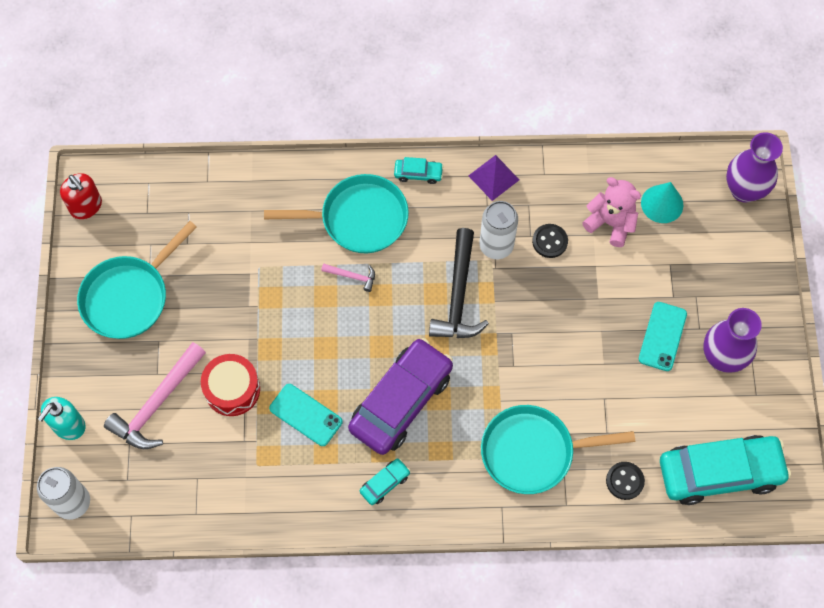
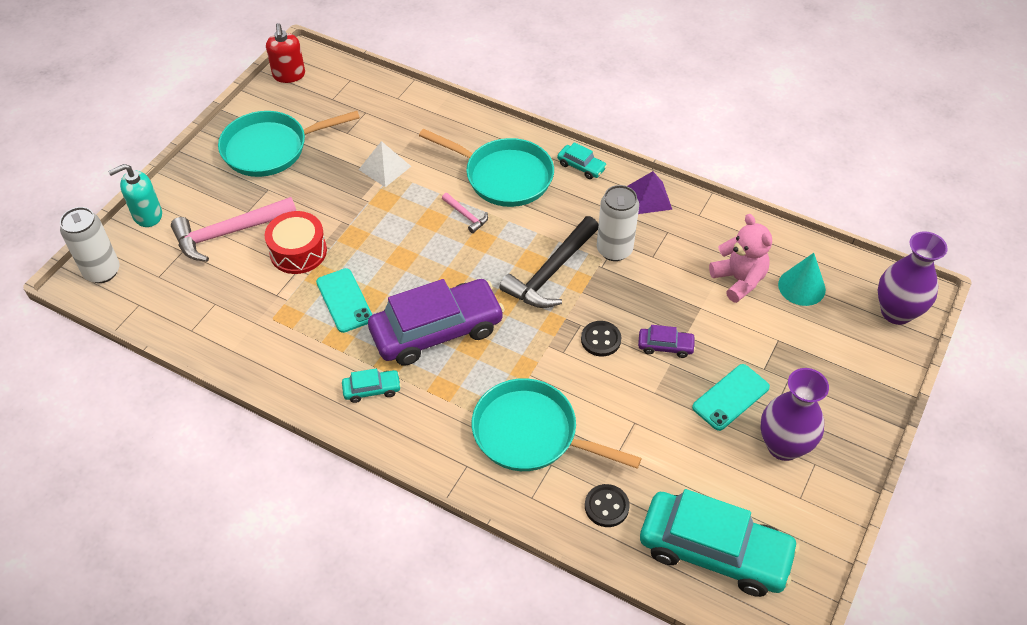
camera: 30 degrees right, 15 degrees down
black button [532,224,568,258] -> black button moved to [581,321,621,357]
none -> white pyramid [359,141,411,187]
none -> purple car [638,325,696,358]

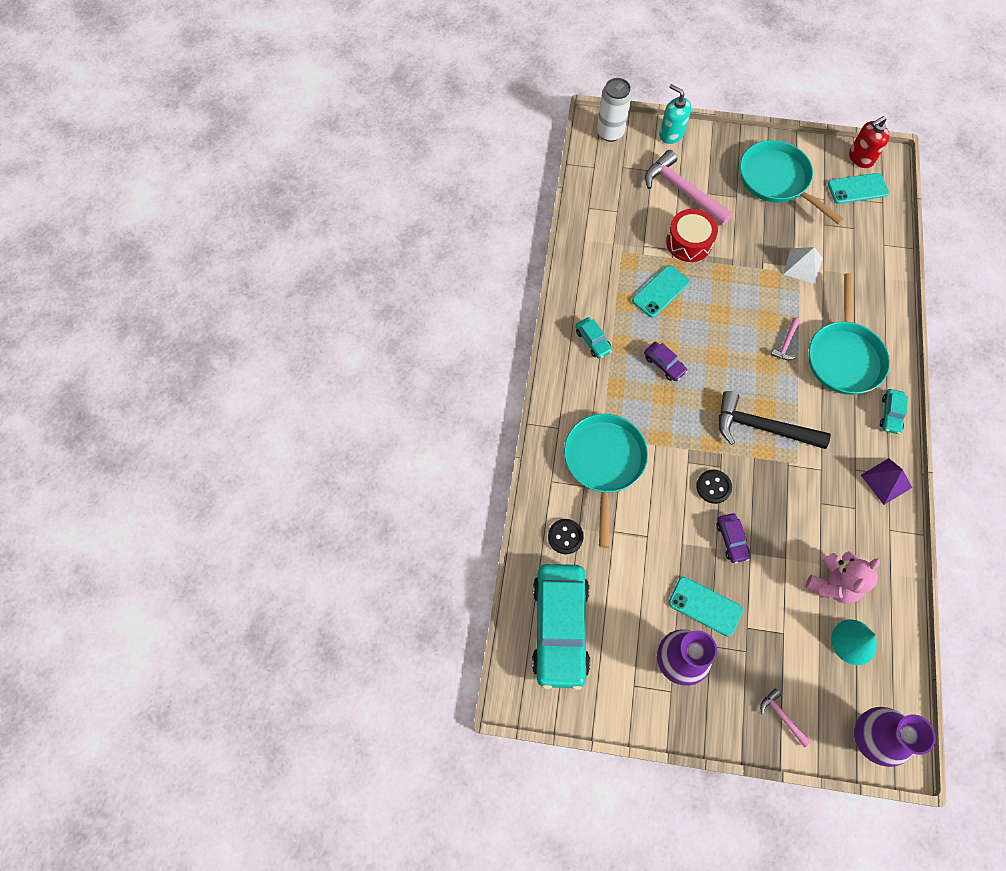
camera: 70 degrees right, 15 degrees up
purple car [368,279,505,366] -> purple car [644,342,688,381], size x0.43
white can [597,185,639,261] -> none
none -> pink hammer [760,689,811,747]
none -> turquoise phone [828,173,889,204]

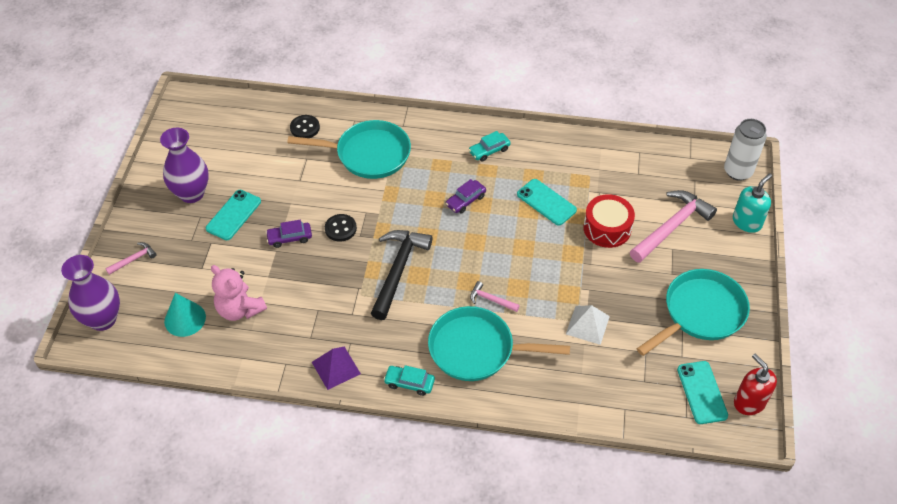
camera: 90 degrees right, 15 degrees down
turquoise car [532,564,590,690] -> none

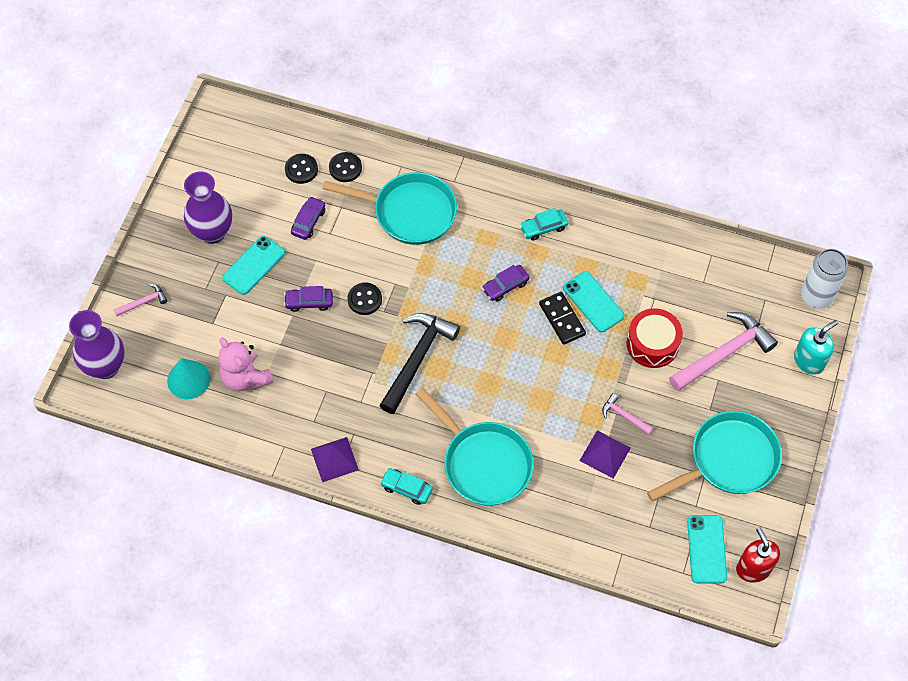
camera: 10 degrees right, 10 degrees up
turquoise pan [428,306,570,381] -> turquoise pan turned 150 degrees counterclockwise [416,388,534,506]
pink hammer [470,281,520,312] -> pink hammer moved to [602,393,653,434]
white pyramid [566,305,610,345] -> purple pyramid [580,431,631,479]
none -> black button [285,154,318,184]
none -> purple car [291,196,325,240]
none -> black domino [539,292,586,345]

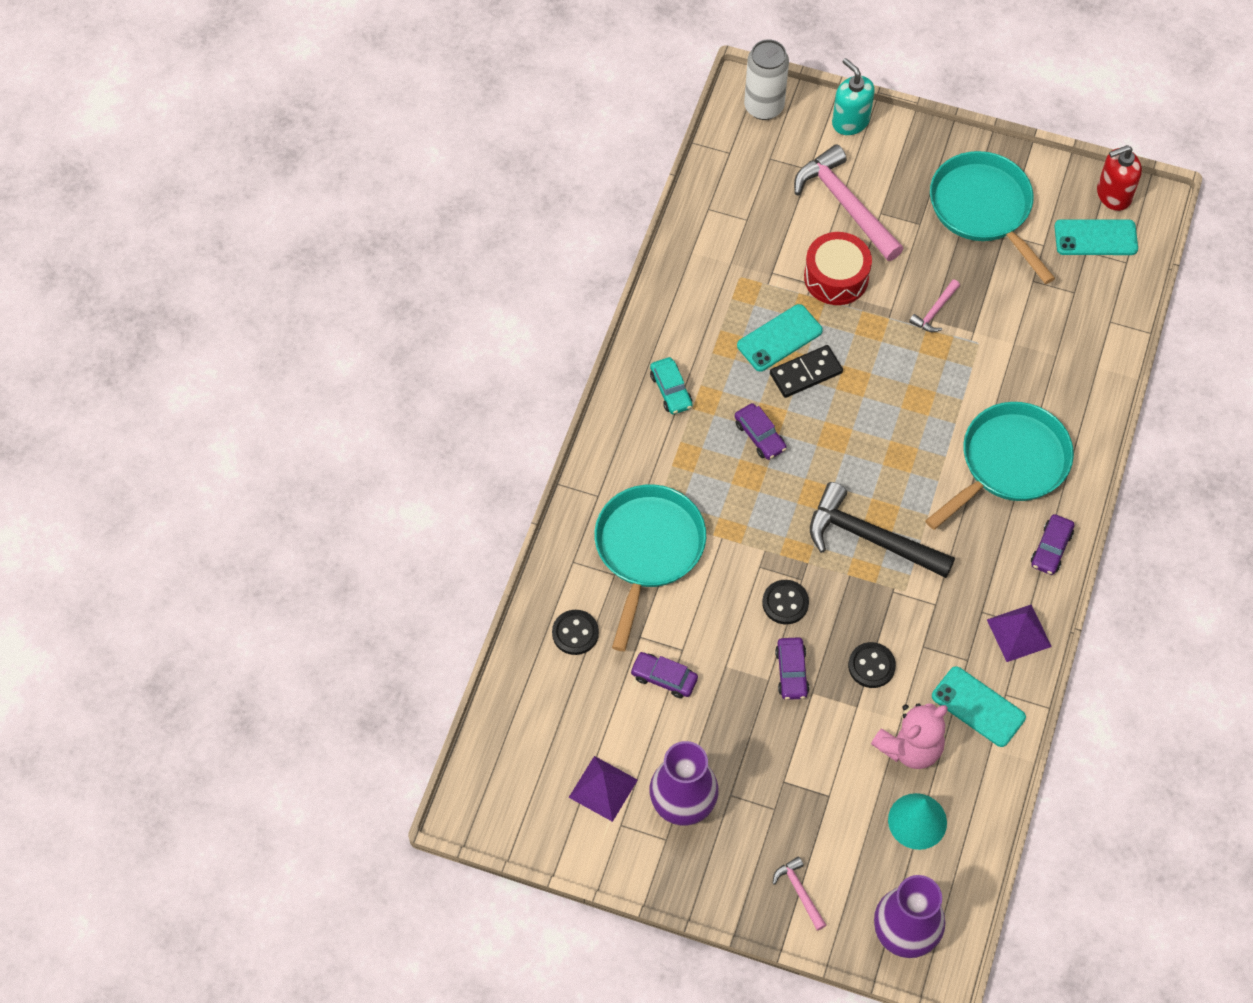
camera: 90 degrees left, 0 degrees up
turquoise phone [222,236,285,295] -> turquoise phone moved to [932,666,1026,747]
black button [285,154,318,184] -> black button moved to [848,642,896,688]
turquoise car [380,468,433,505] -> purple car [1031,514,1074,575]
purple pyramid [580,431,631,479] -> purple pyramid moved to [569,756,638,822]

